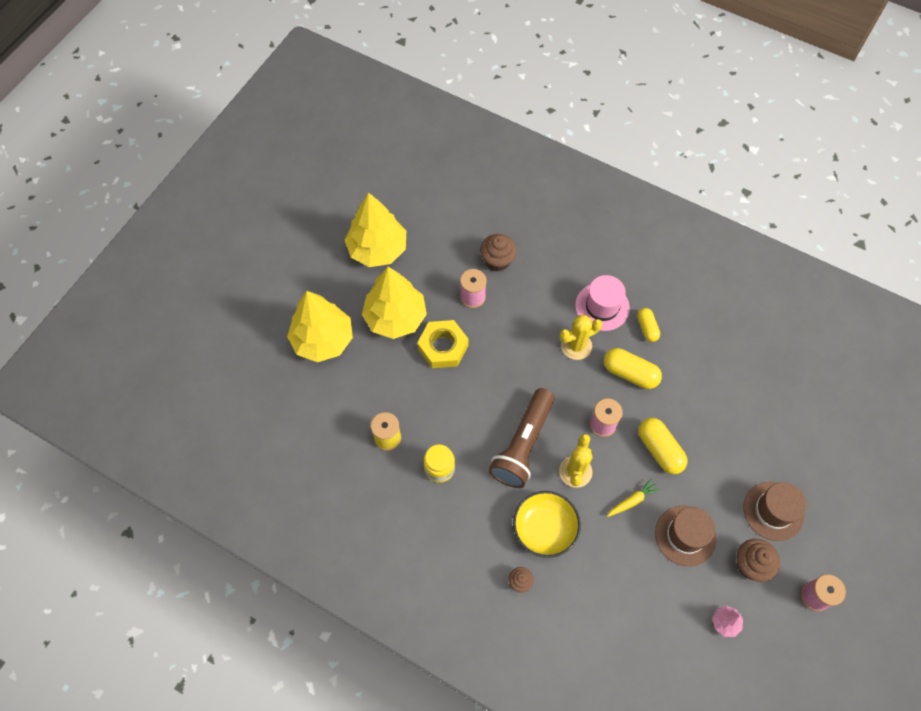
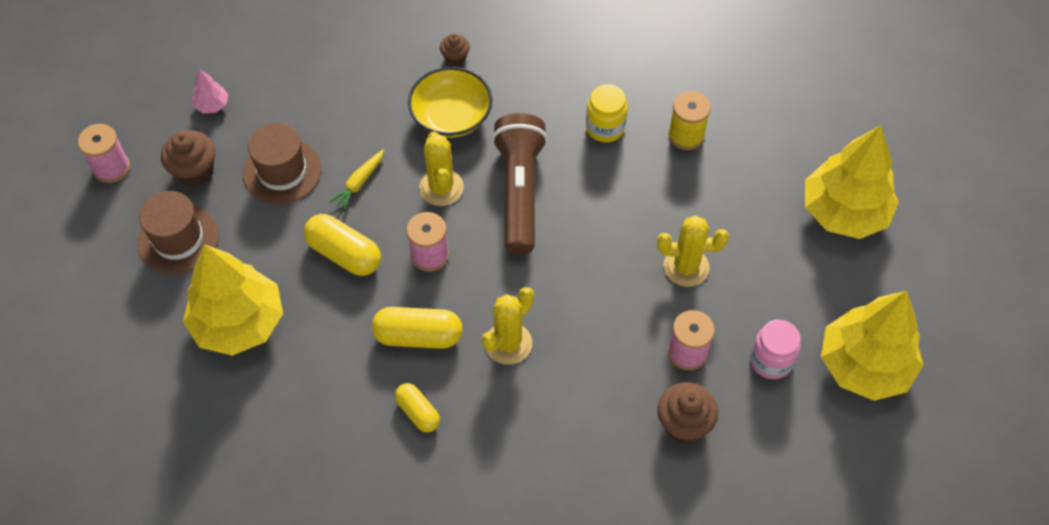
camera: 155 degrees right, 5 degrees down
yellow tree [362,267,427,339] -> yellow tree moved to [183,244,283,356]
yellow nut [417,320,469,368] -> yellow cactus [657,216,729,287]
pink hat [575,275,630,331] -> none
none -> pink jar [750,320,801,379]

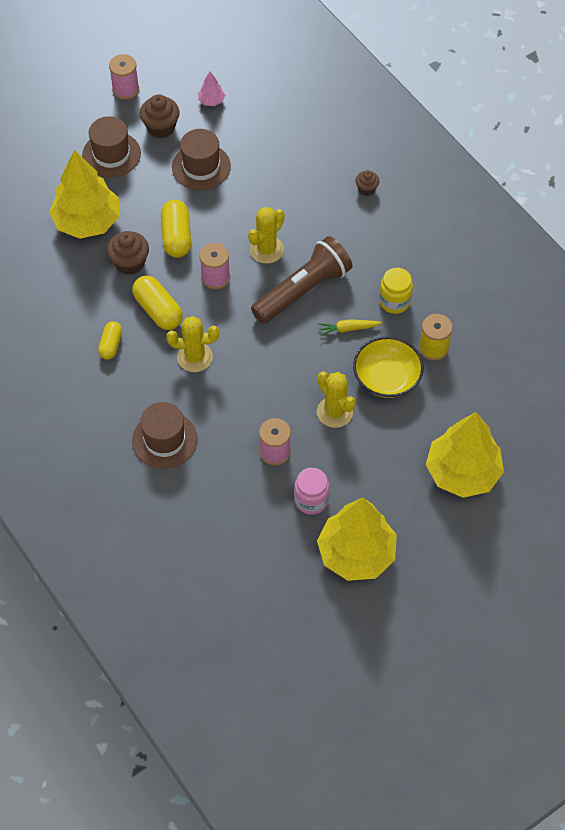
camera: 50 degrees right, 0 degrees up
yellow carrot [329,149,384,211] -> yellow carrot moved to [318,319,382,336]
yellow bowl [408,67,493,138] -> yellow bowl moved to [353,336,424,398]
brown cupcake [657,382,718,443] -> brown cupcake moved to [107,231,149,275]
none -> brown hat [132,402,198,469]

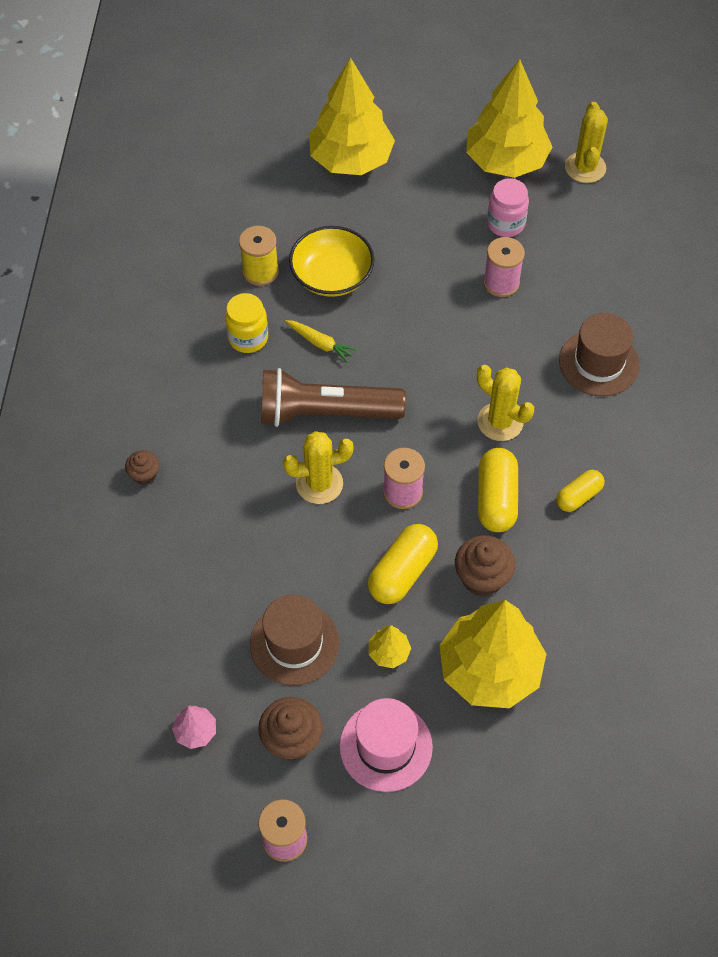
camera: 140 degrees left, 0 degrees up
brown hat [82,116,141,178] -> pink hat [339,698,433,792]
yellow cactus [317,372,356,428] -> yellow cactus moved to [565,102,608,183]
none -> yellow tree [369,625,411,668]

